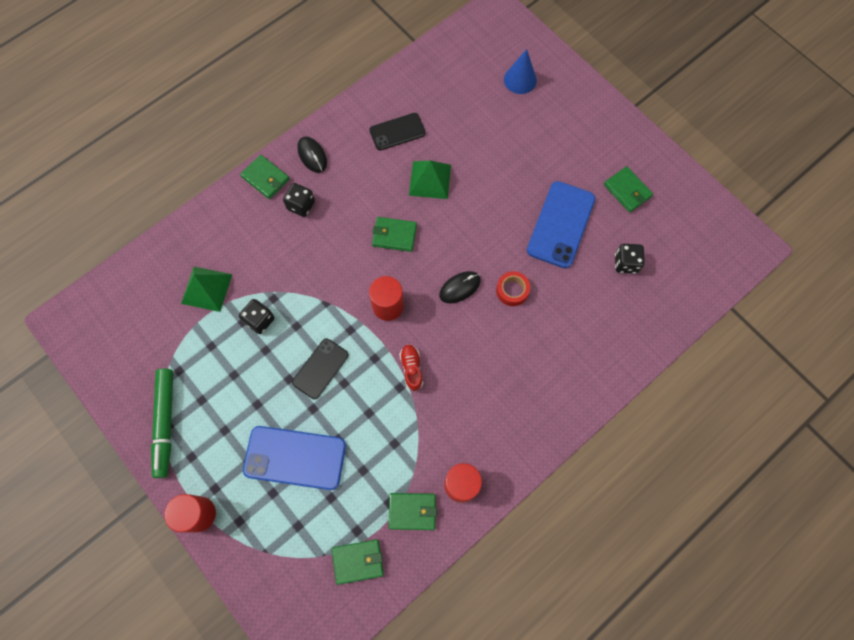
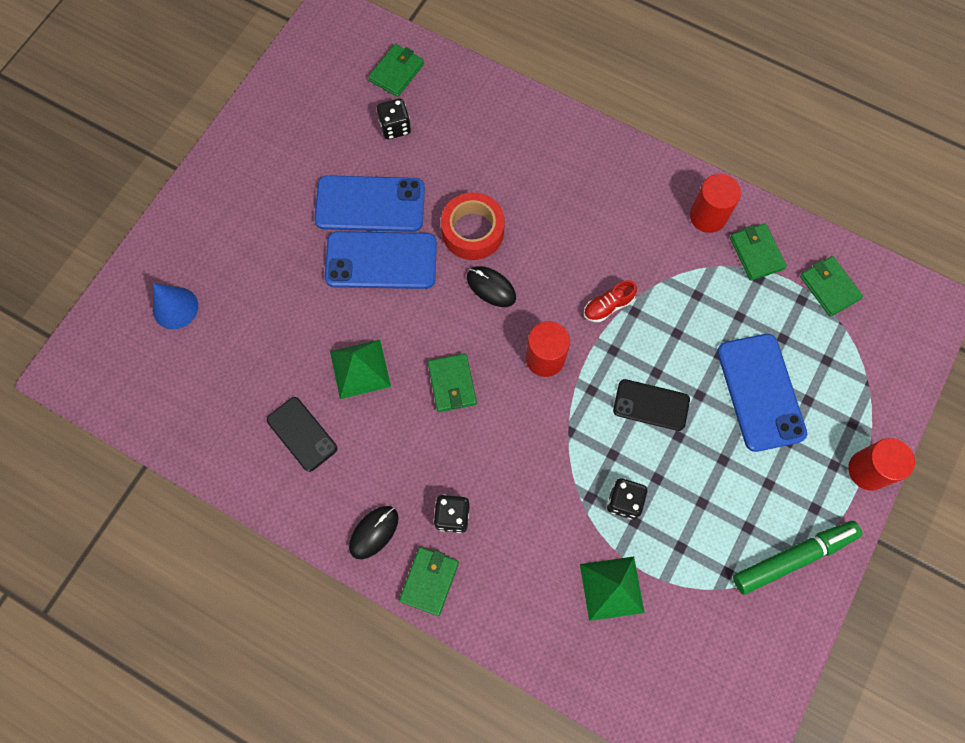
camera: 110 degrees left, 0 degrees up
red tape [496,271,530,306] -> red tape [441,192,505,260], size x1.59
green wallet [604,166,653,213] -> green wallet moved to [368,44,424,97]
none -> blue phone [325,231,437,289]

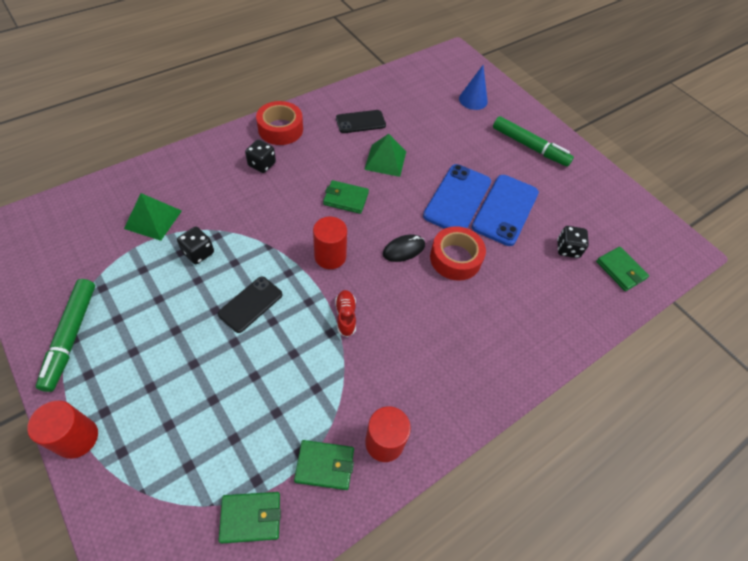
camera: 110 degrees right, 15 degrees down
black mouse [349,506,399,559] -> red tape [256,101,303,145]
green wallet [399,547,459,616] -> none
blue phone [717,334,807,452] -> none
none -> green marker [493,116,574,167]

